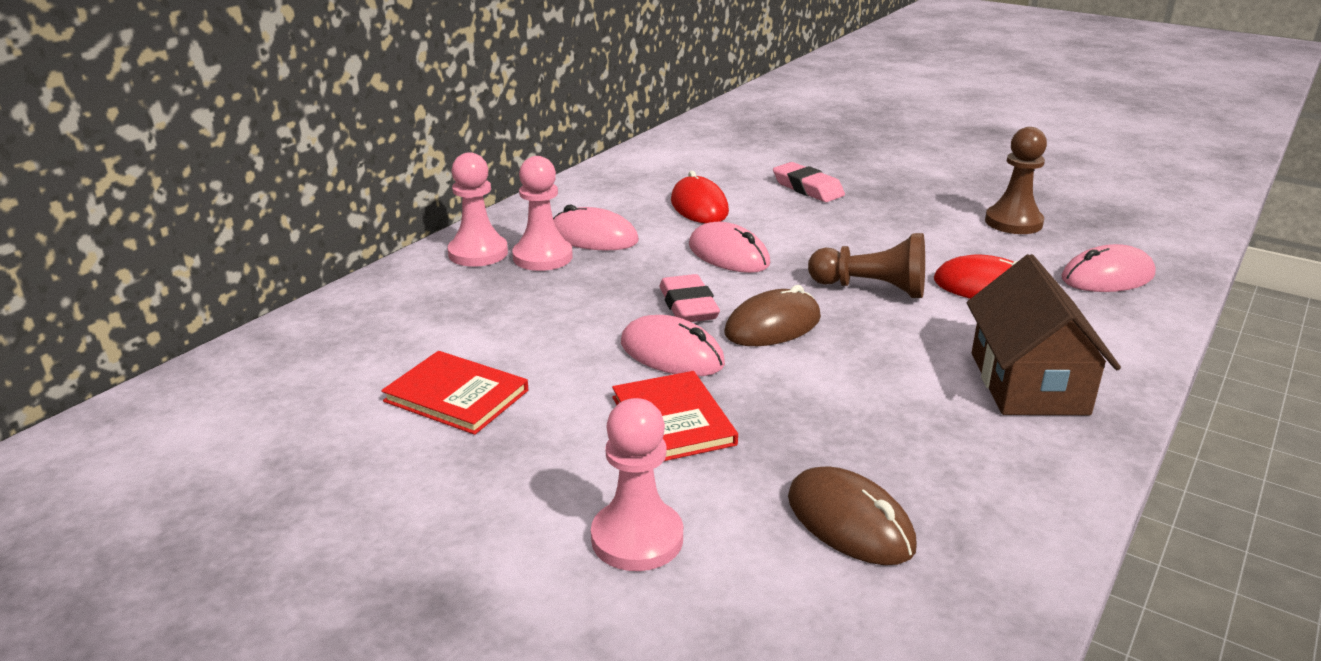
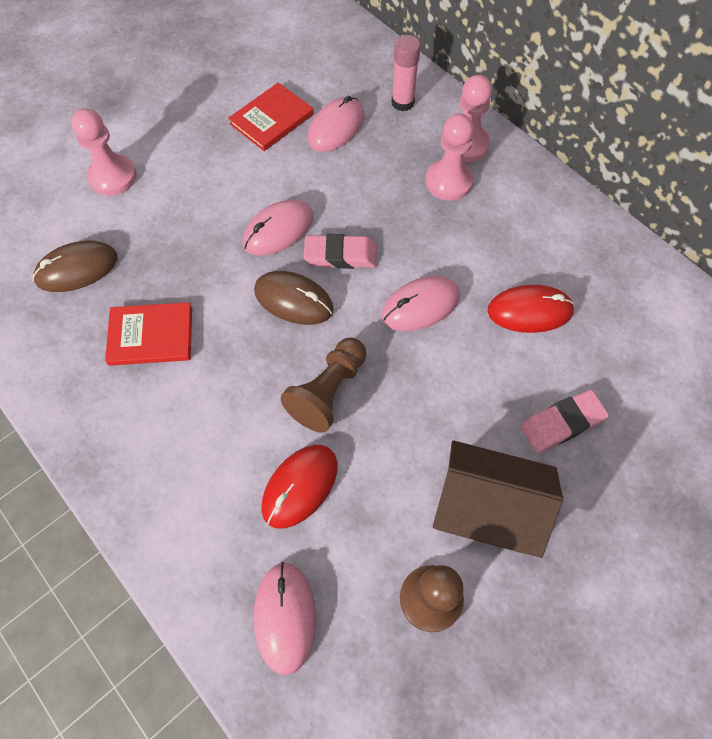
camera: 105 degrees right, 35 degrees up
pink mouse [553,205,639,250] -> pink mouse moved to [308,96,365,152]
red book [612,371,738,461] -> red book moved to [105,302,192,366]
brown mouse [724,285,821,346] -> brown mouse turned 45 degrees counterclockwise [254,271,334,325]
brown house [967,254,1121,415] -> brown house moved to [433,441,563,558]
none -> pink glue stick [391,35,421,111]

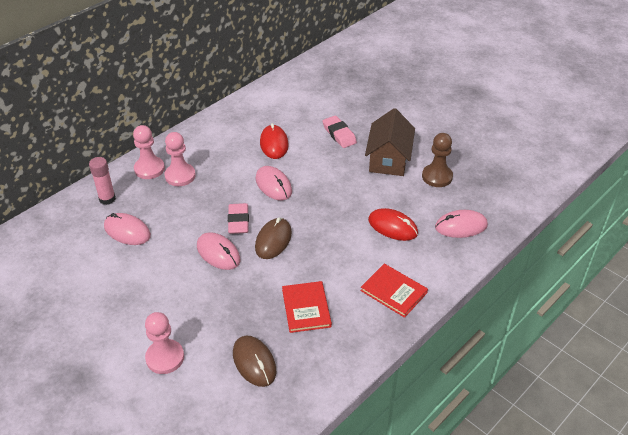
camera: 95 degrees left, 20 degrees down
red book [228,82,314,151] -> red book moved to [361,264,428,318]
brown pawn [281,338,366,433] -> none

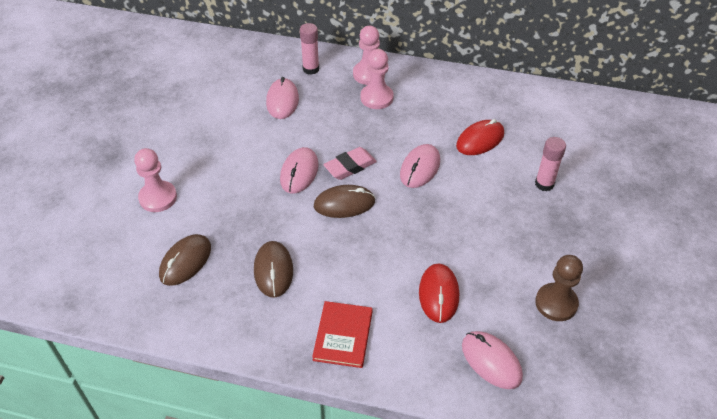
camera: 60 degrees right, 5 degrees up
red book [282,281,332,333] -> brown mouse [254,241,293,298]
pink eraser [323,115,357,148] -> pink glue stick [535,137,566,191]
brown house [365,108,415,176] -> none

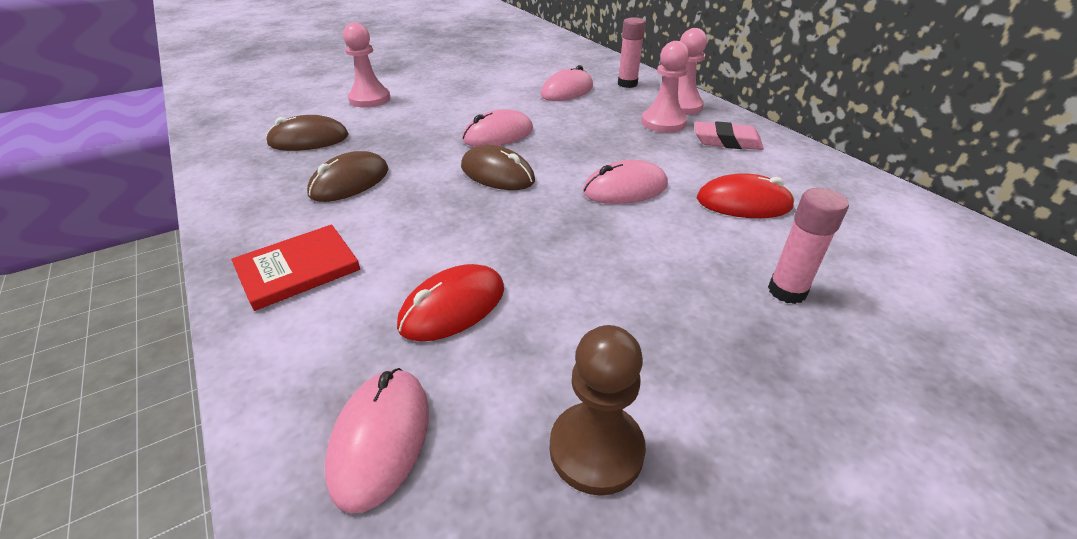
camera: 45 degrees right, 10 degrees down
pink eraser [323,147,377,180] -> pink eraser moved to [695,121,764,150]

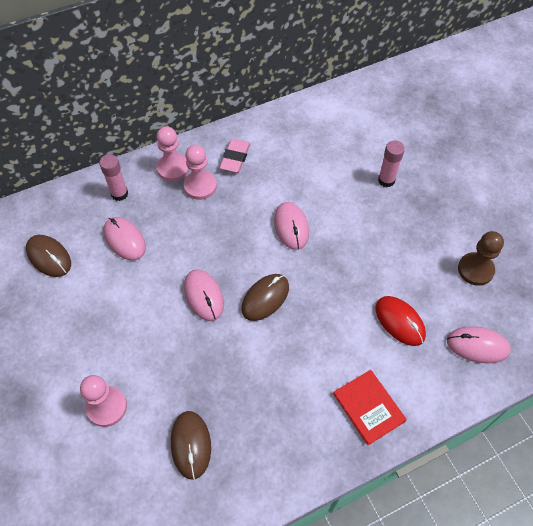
camera: 85 degrees left, 20 degrees up
brown mouse [307,151,388,202] -> brown mouse moved to [26,235,71,277]
red mouse [697,173,795,218] -> none

